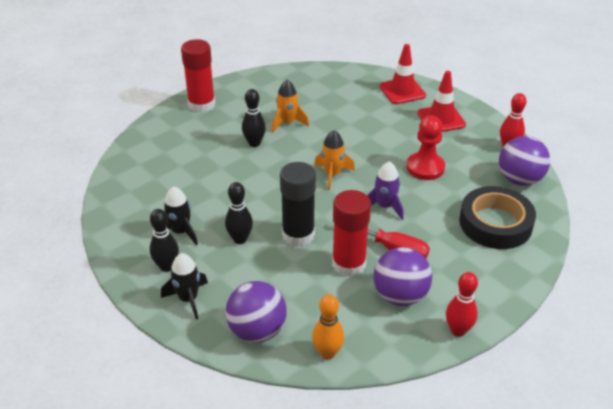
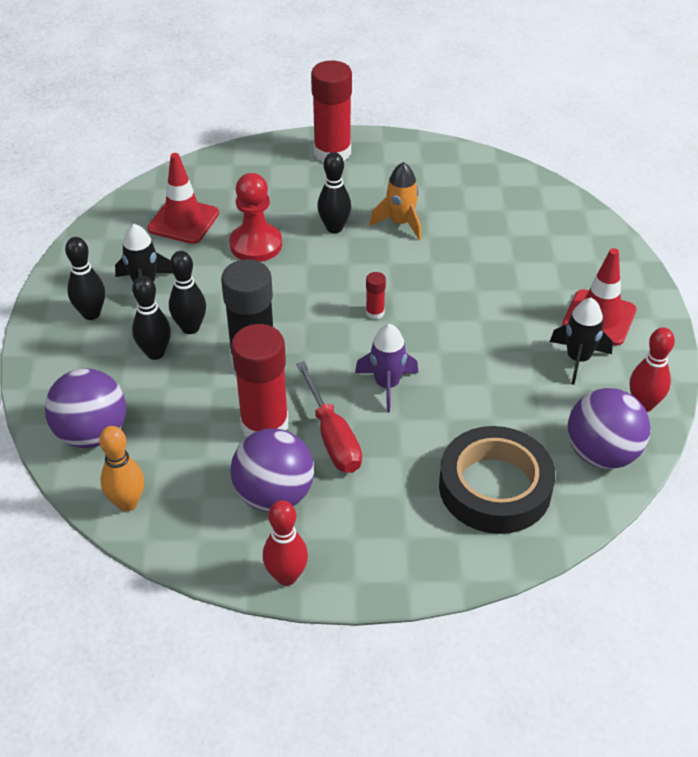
camera: 40 degrees right, 5 degrees up
black rocket [161,253,208,319] -> black rocket moved to [550,298,613,385]
orange rocket [314,130,355,190] -> red glue stick [366,272,386,319]
red traffic cone [379,44,426,104] -> red traffic cone moved to [148,153,219,244]
red pawn [407,116,445,180] -> red pawn moved to [229,173,282,262]
none -> black bowling pin [132,276,171,360]

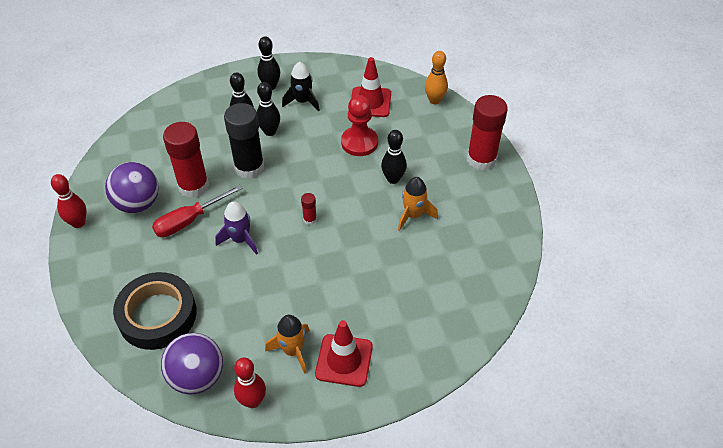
camera: 75 degrees right, 5 degrees up
purple ball [45,369,126,448] -> none
orange bowling pin [99,426,144,511] -> orange bowling pin moved to [425,51,448,104]
black rocket [550,298,613,385] -> orange rocket [265,315,310,374]

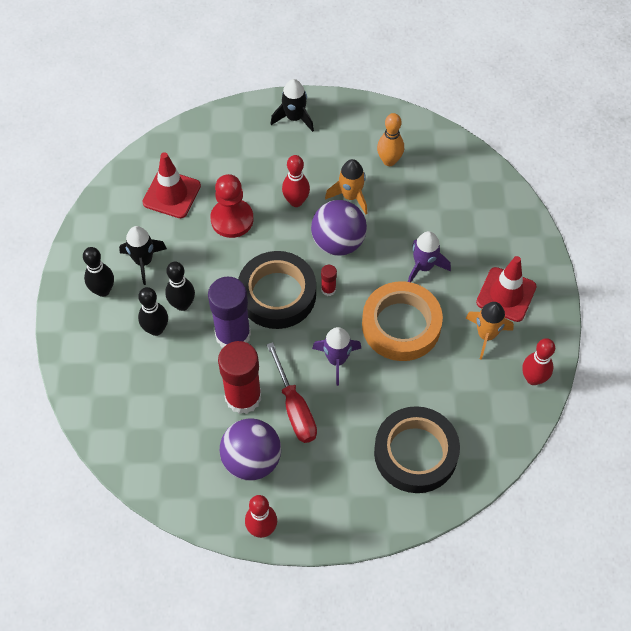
camera: 75 degrees left, 10 degrees up
purple ball [161,333,223,394] -> purple ball moved to [311,200,367,256]
black glue stick [224,103,264,179] -> purple glue stick [208,277,251,347]
black bowling pin [381,130,407,184] -> red bowling pin [282,155,310,207]
orange bowling pin [425,51,448,104] -> orange bowling pin moved to [377,113,404,166]
red glue stick [467,95,508,170] -> black rocket [271,79,314,132]
none -> black tape [238,251,316,329]
none -> orange tape [362,281,443,361]
none -> purple rocket [408,231,451,282]

